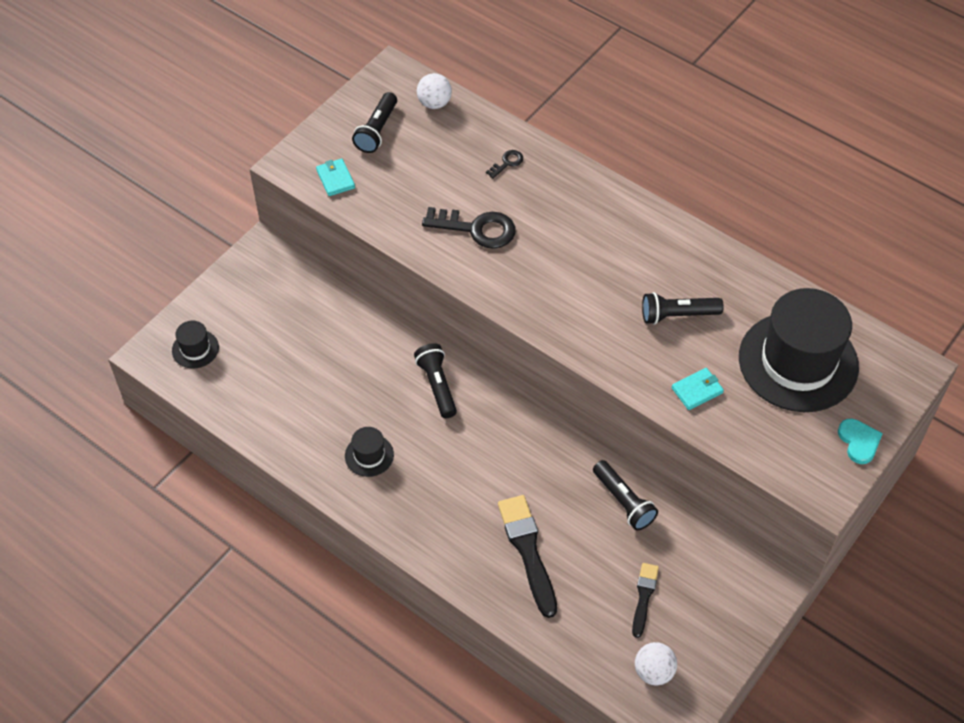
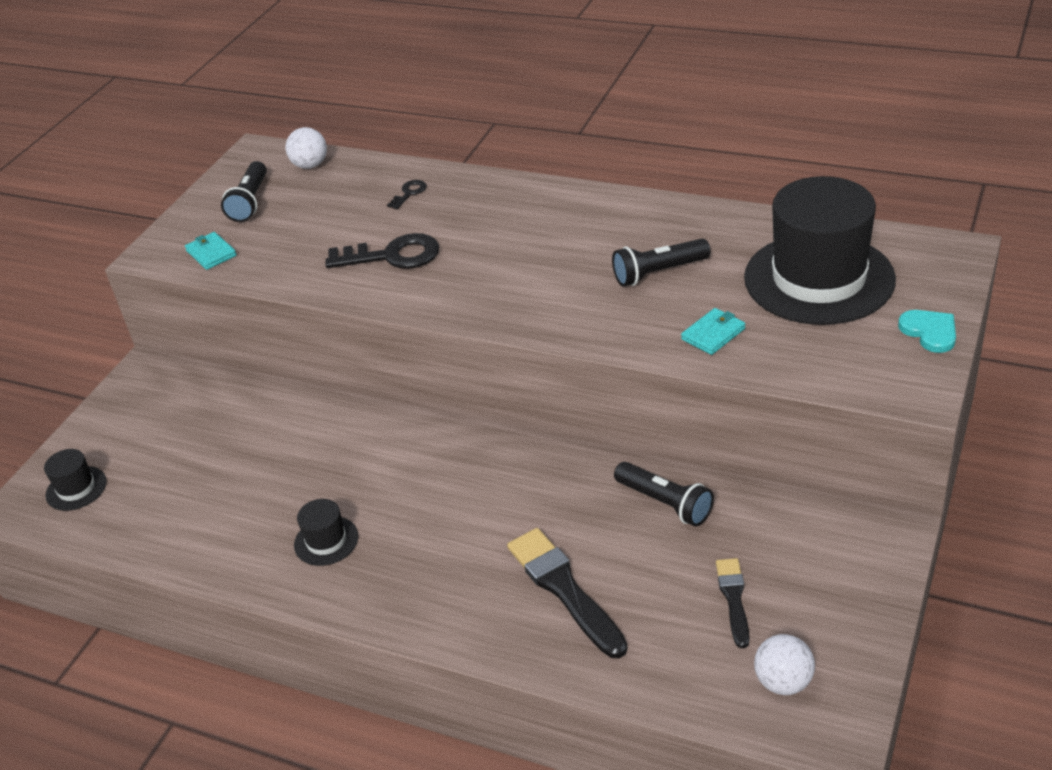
camera: 10 degrees left, 15 degrees down
black flashlight [414,343,457,418] -> none

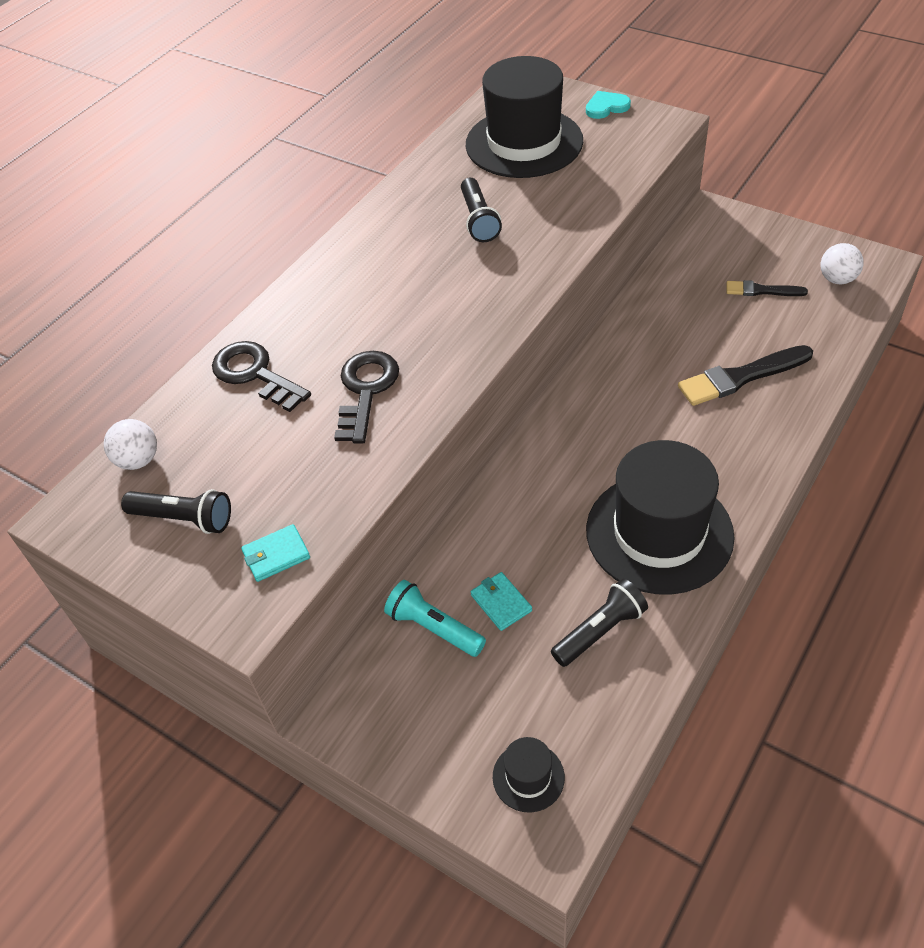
camera: 80 degrees left, 10 degrees up
black hat [294,499,358,566] -> black hat [586,440,735,595], size x2.36
black key [387,180,427,209] -> black key [212,341,311,412], size x2.08
black flashlight [614,462,714,526] -> black flashlight moved to [551,579,648,667]
turquoise wallet [681,308,745,355] -> turquoise wallet moved to [471,572,532,631]
none -> turquoise flashlight [384,580,486,657]

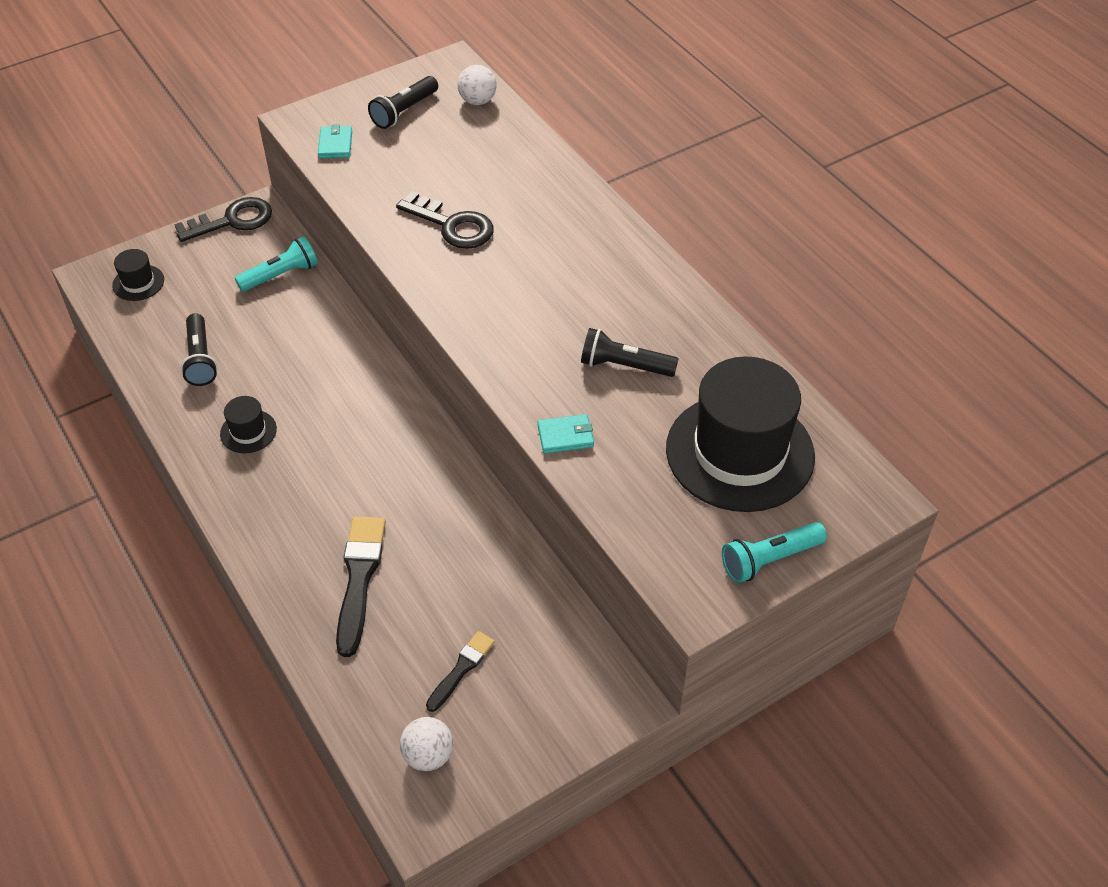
camera: 110 degrees right, 0 degrees up
black key [212,341,311,412] -> black key moved to [174,197,272,242]
turquoise wallet [471,572,532,631] -> turquoise wallet moved to [537,414,594,454]
turquoise heart [586,91,631,119] -> turquoise flashlight [722,522,827,583]
black hat [586,440,735,595] -> black hat [220,396,277,453], size x0.42

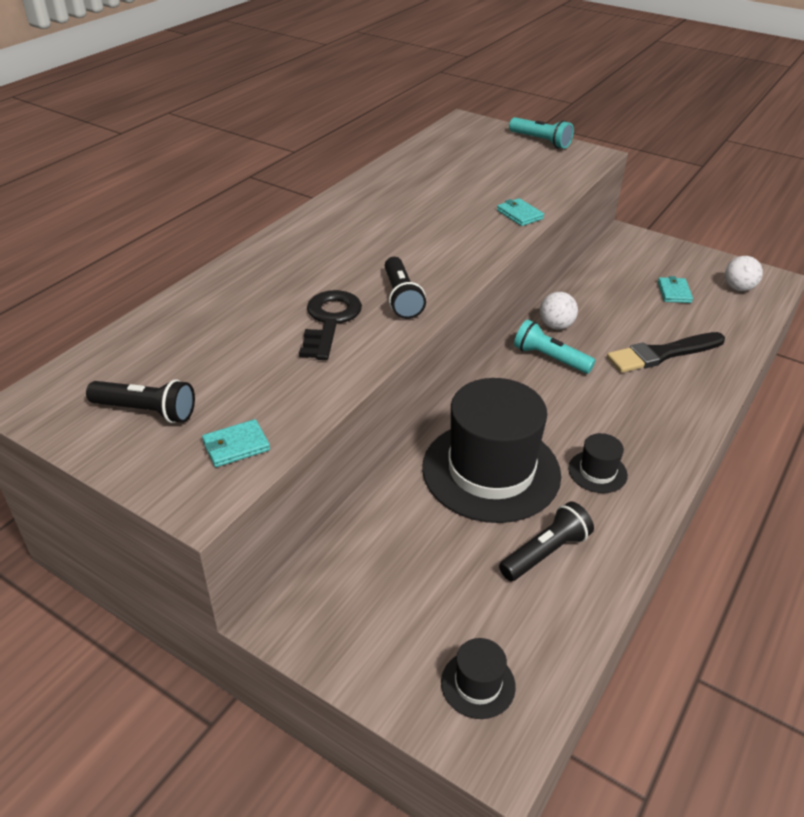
camera: 115 degrees left, 10 degrees down
black key [174,197,272,242] -> none
turquoise flashlight [235,236,318,292] -> turquoise flashlight moved to [514,320,596,374]
black brush [426,631,495,712] -> turquoise wallet [658,276,693,303]
white ball [457,65,497,105] -> white ball moved to [540,292,578,330]
black flashlight [581,328,679,377] -> black flashlight moved to [385,257,426,319]
black hat [666,356,815,512] -> black hat moved to [422,378,561,523]

